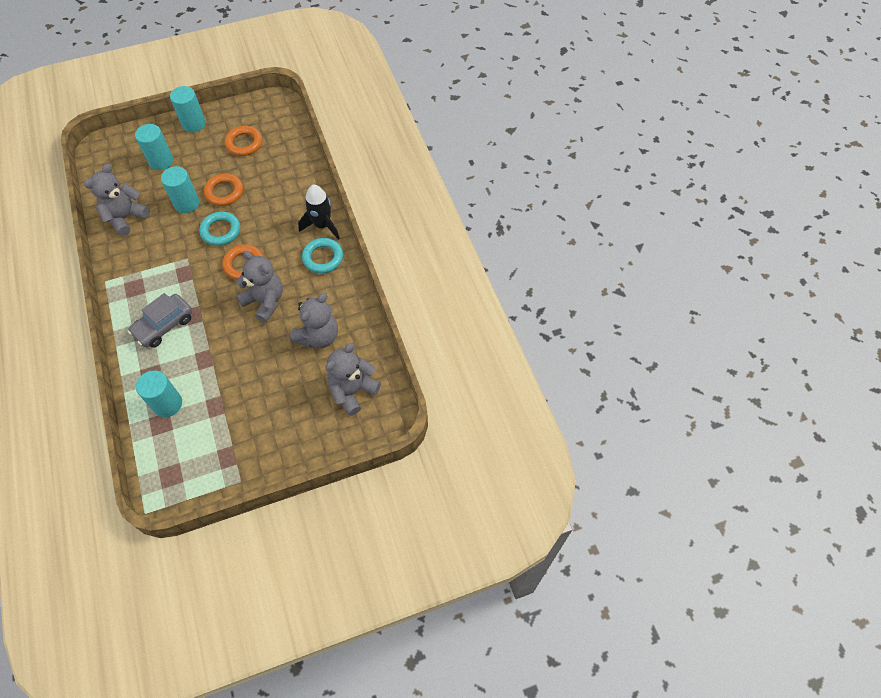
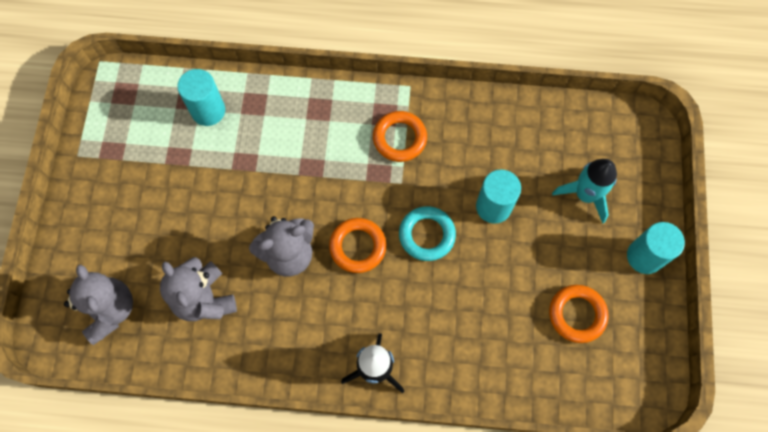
camera: 115 degrees right, 10 degrees up
grey teddy bear [84,164,150,236] -> none
grey car [128,293,192,348] -> none
turquoise cylinder [135,124,173,170] -> turquoise rocket [552,159,617,224]
orange ring [204,174,243,206] -> orange ring moved to [373,111,427,162]
turquoise ring [302,238,343,273] -> none

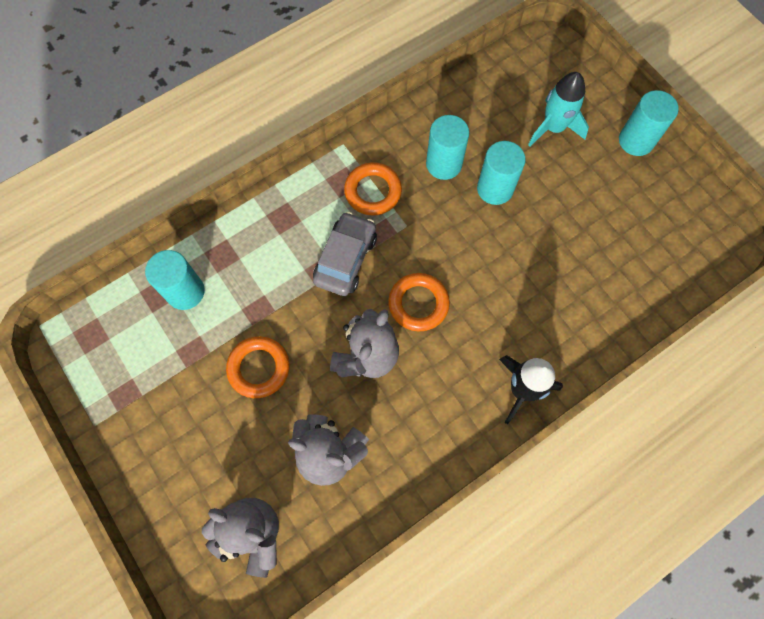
camera: 40 degrees left, 0 degrees up
turquoise ring [399,206,456,261] -> none
orange ring [549,285,608,343] -> orange ring moved to [226,336,290,398]
none -> grey car [313,212,377,296]
none -> turquoise cylinder [426,115,469,180]

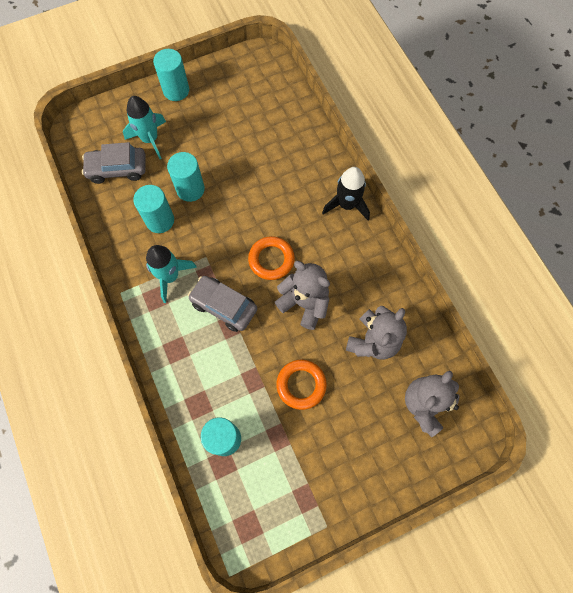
camera: 80 degrees left, 0 degrees up
orange ring [344,162,402,216] -> turquoise rocket [146,245,197,303]
none -> grey car [82,142,146,184]

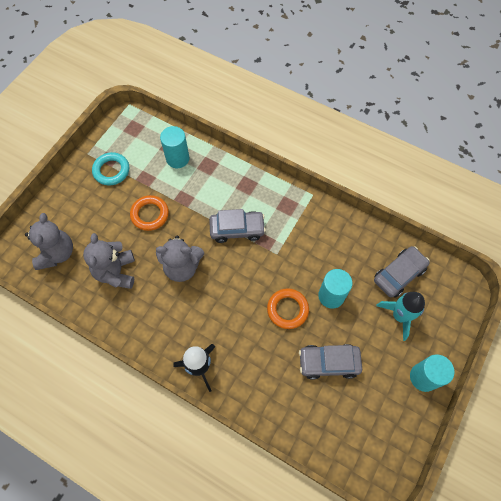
camera: 145 degrees right, 5 degrees down
turquoise cylinder [133,185,174,233] -> none
turquoise rocket [146,245,197,303] -> none
orange ring [248,236,295,280] -> orange ring moved to [267,288,309,329]
none -> turquoise ring [92,152,129,186]
none -> grey car [299,344,362,380]

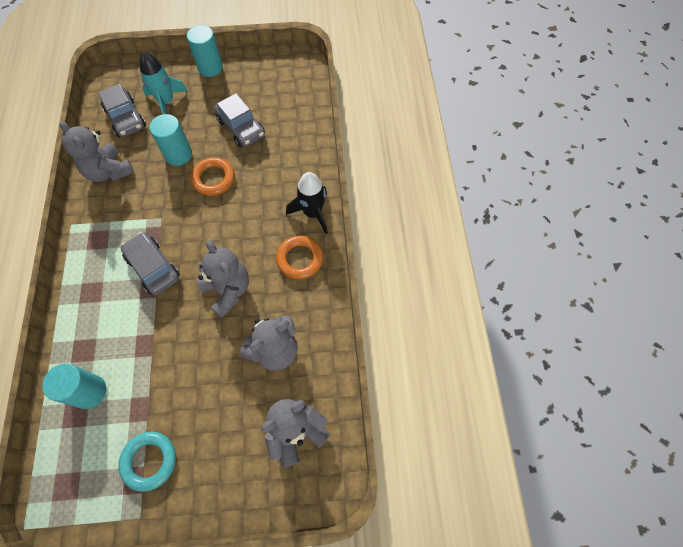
camera: 125 degrees left, 0 degrees up
orange ring [130,195,169,231] -> orange ring moved to [276,236,323,279]
grey car [374,246,430,298] -> grey car turned 135 degrees counterclockwise [98,84,146,137]
none -> grey teddy bear [59,121,134,182]

